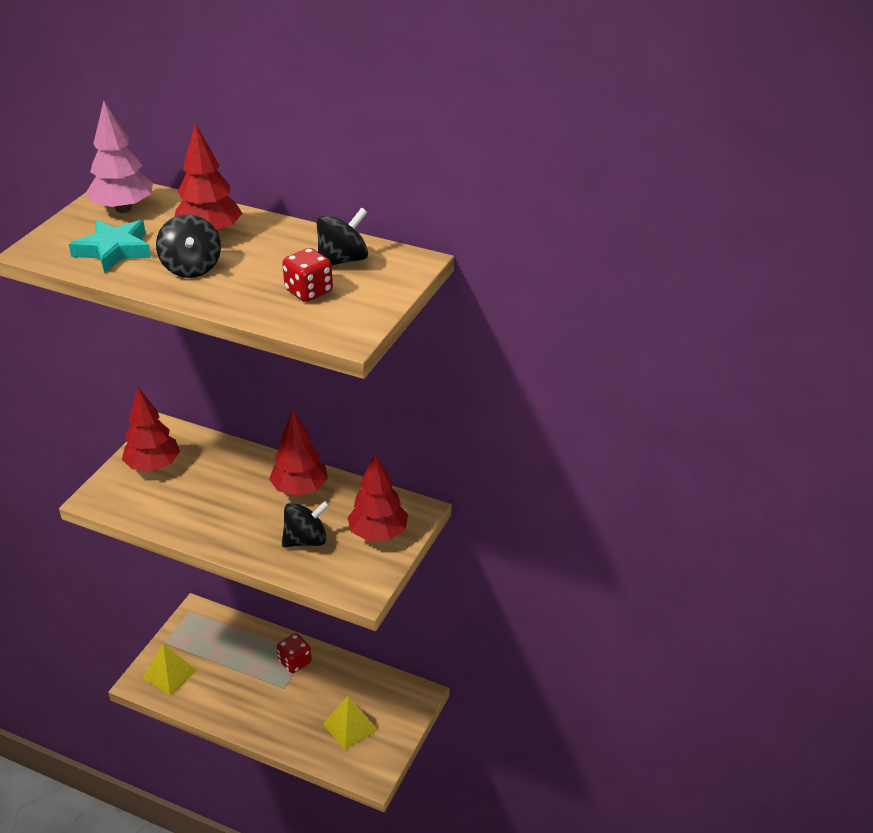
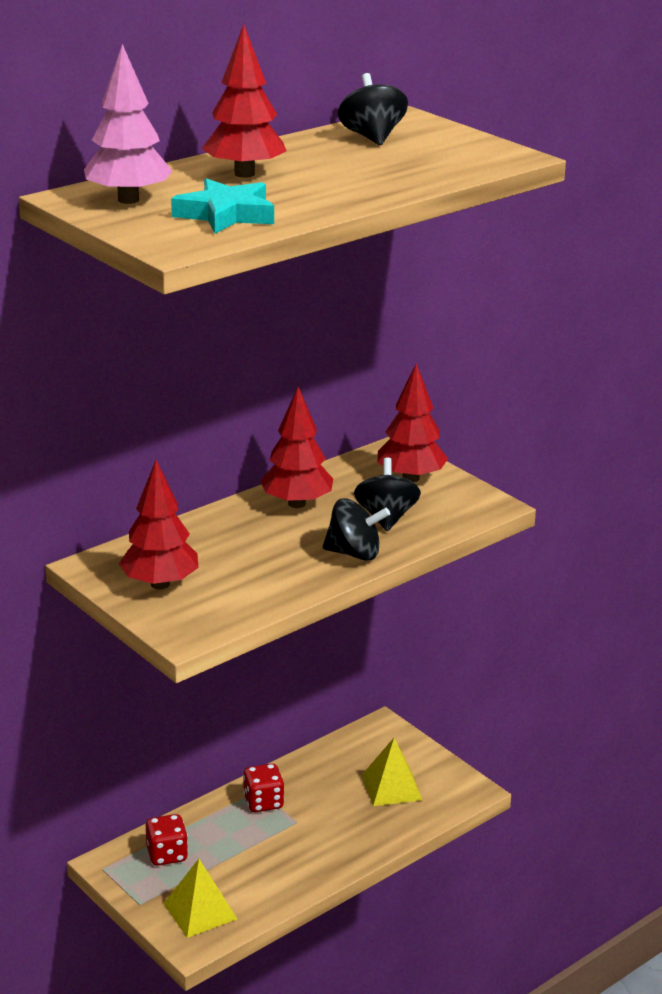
camera: 65 degrees left, 10 degrees down
black spinning top [156,214,221,278] -> black spinning top moved to [323,499,390,561]
red dice [282,248,333,302] -> red dice moved to [146,814,188,866]

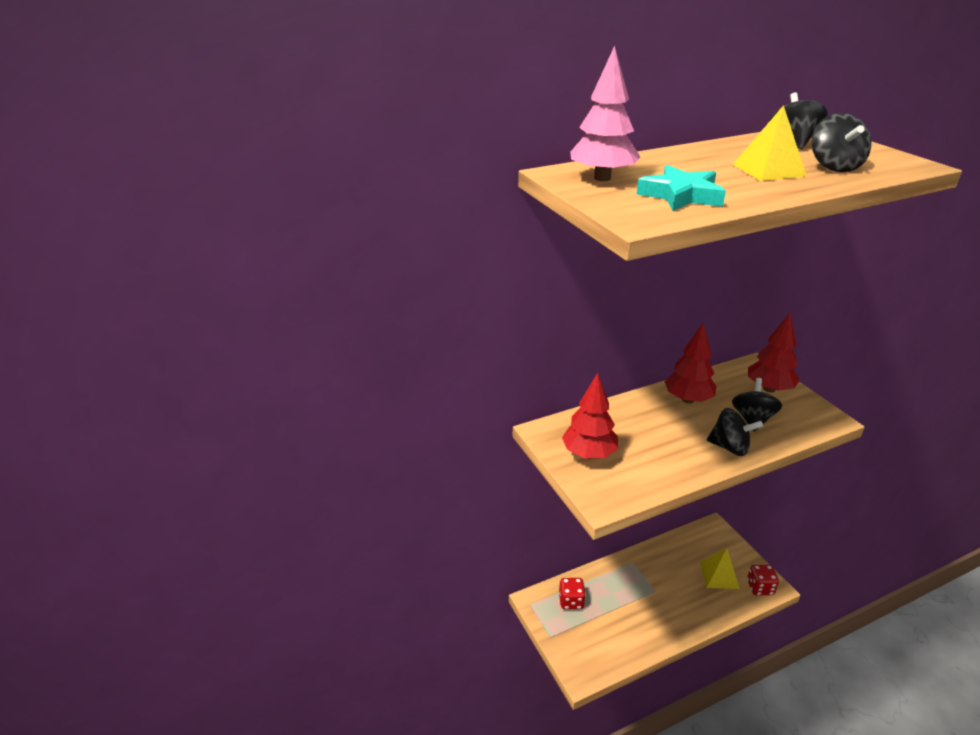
camera: 15 degrees right, 5 degrees up
yellow pyramid [163,859,237,938] -> yellow pyramid moved to [733,105,807,181]
red tree [202,24,287,178] -> none
red dice [243,763,284,812] -> red dice moved to [747,565,779,595]
none -> black spinning top [811,113,872,172]

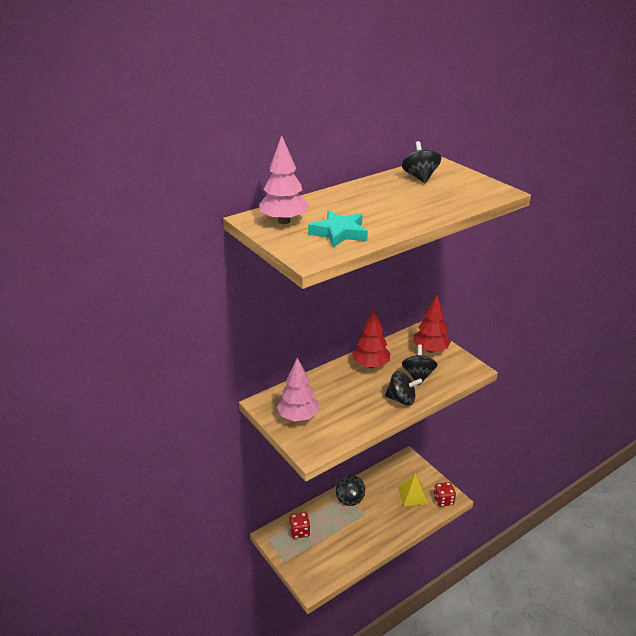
camera: 10 degrees left, 0 degrees up
red tree [562,373,618,459] -> pink tree [277,358,319,422]
yellow pyramid [733,105,807,181] -> none
black spinning top [811,113,872,172] -> black spinning top moved to [336,475,365,506]

